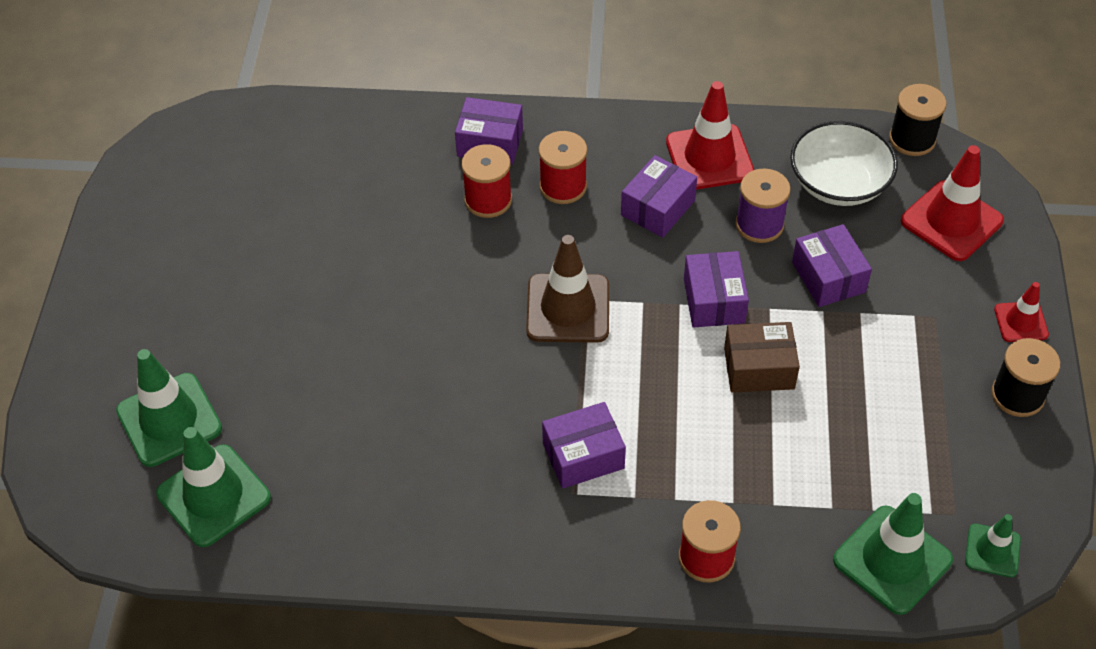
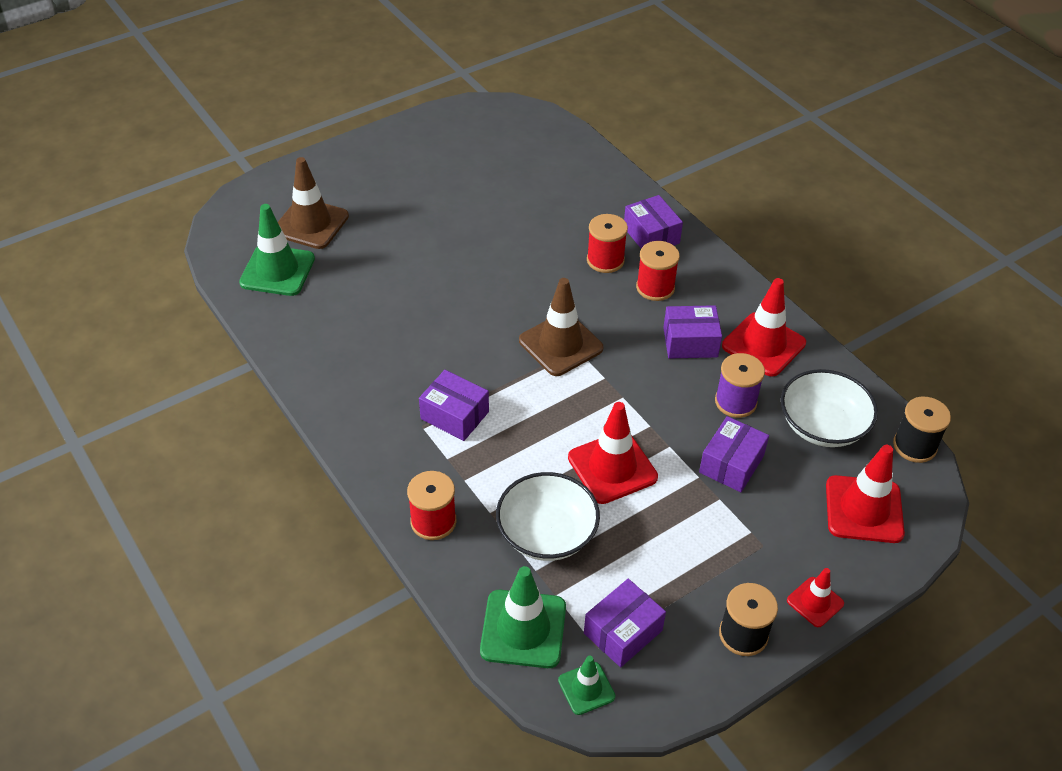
camera: 50 degrees right, 5 degrees down
green traffic cone [116,349,222,467] -> brown traffic cone [278,157,349,249]
purple box [684,251,749,328] -> purple box moved to [584,579,666,667]
brown box [724,322,800,393] -> red traffic cone [568,402,658,504]
none -> white bowl [496,472,600,561]

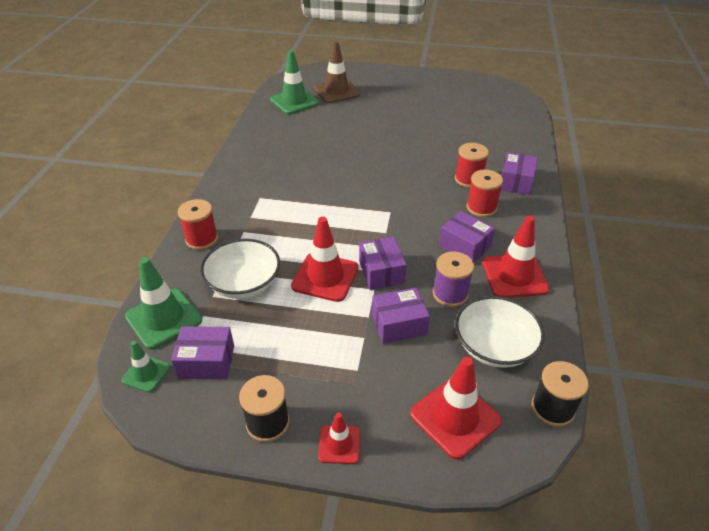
camera: 45 degrees right, 5 degrees down
purple box [419,370,489,441] -> purple box moved to [359,237,407,290]
brown traffic cone [519,278,603,376] -> none

